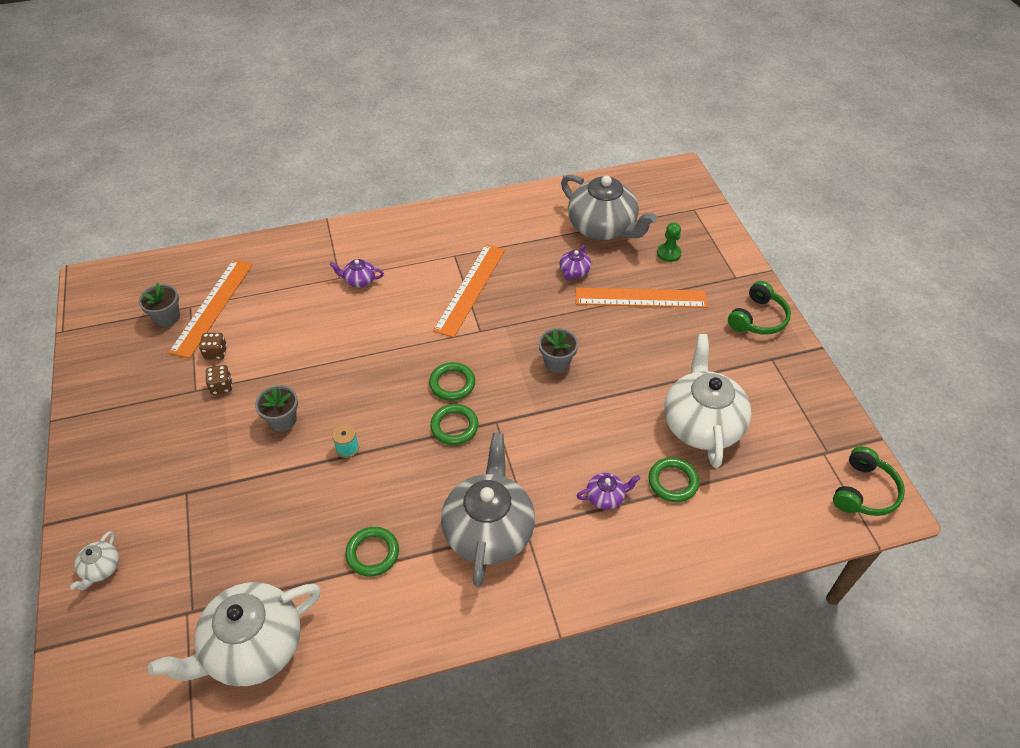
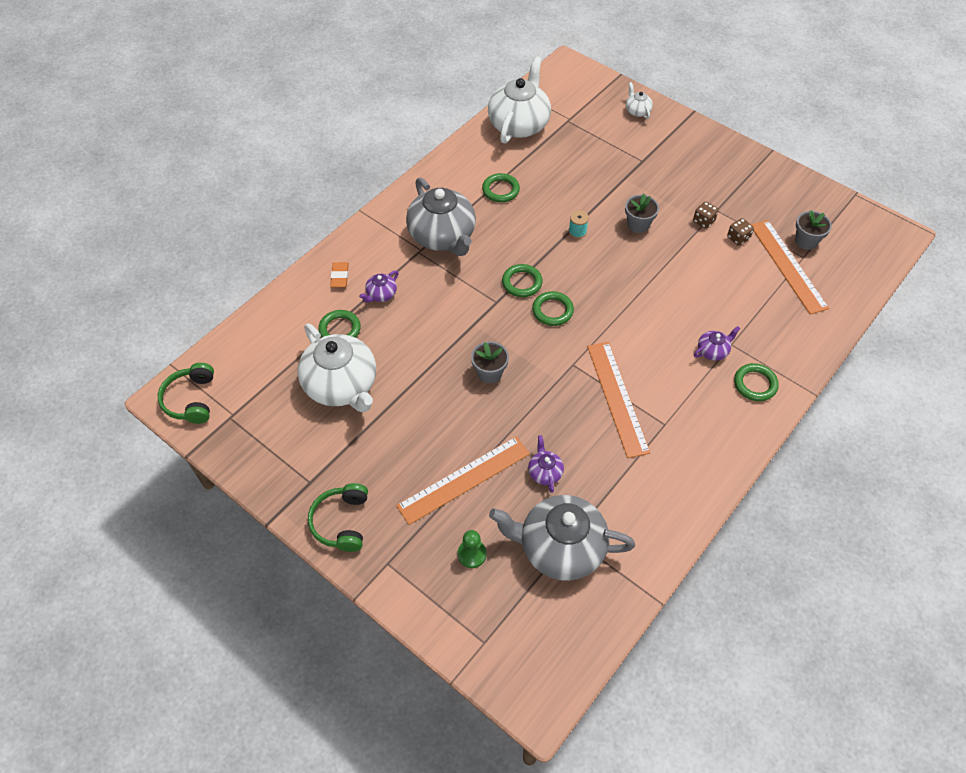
camera: 145 degrees right, 5 degrees up
none -> orange eraser [330,262,349,287]
none -> green ring [734,363,779,401]

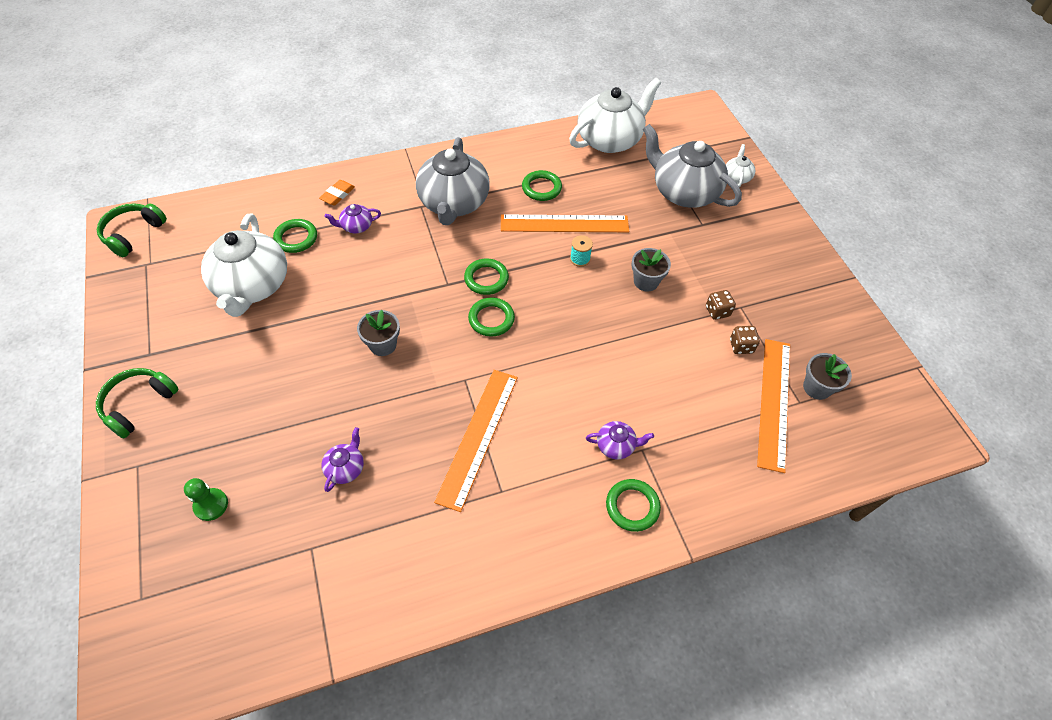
camera: 30 degrees right, 0 degrees up
orange ruler [396,436,530,525] -> orange ruler moved to [501,214,629,232]
grey teapot [489,495,635,581] -> grey teapot moved to [643,124,742,208]

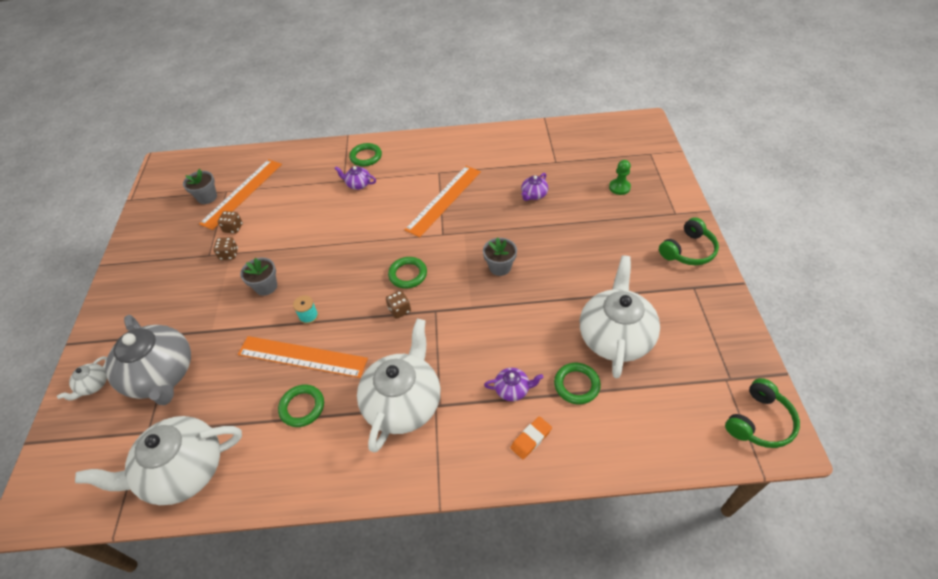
camera: 160 degrees left, 5 degrees down
grey teapot [416,137,490,225] -> white teapot [357,319,440,453]
green ring [464,259,509,295] -> brown dice [386,290,411,319]

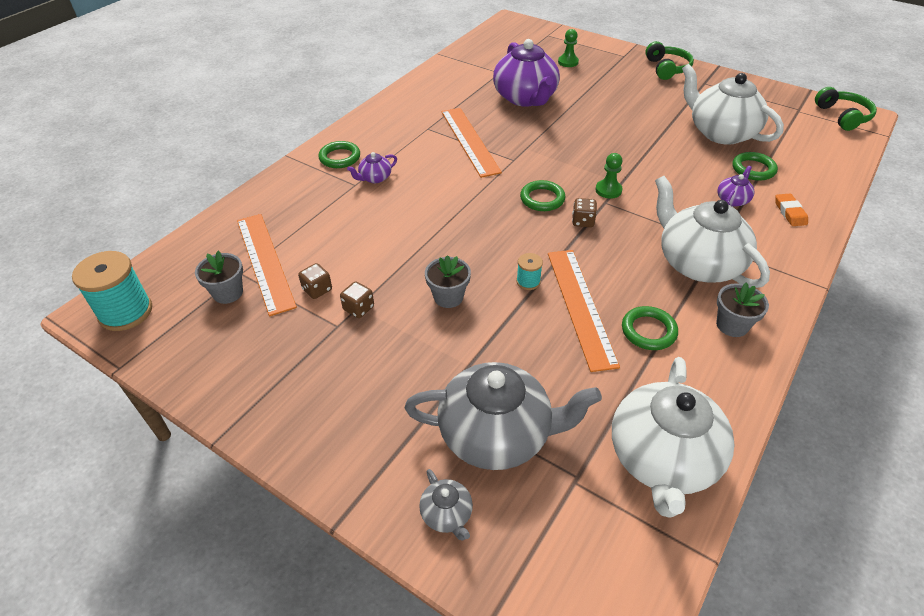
camera: 55 degrees left, 5 degrees down
white teapot [57,356,107,401] -> grey teapot [419,469,473,541]
orange ruler [238,336,368,378] -> orange ruler turned 60 degrees counterclockwise [548,250,620,372]
grey flower pot [483,237,517,276] -> grey flower pot moved to [716,282,769,337]
purple teapot [521,173,548,201] -> purple teapot [493,39,560,107], size x2.30
none -> turquoise spool [72,251,152,331]
none -> green pawn [595,153,623,199]

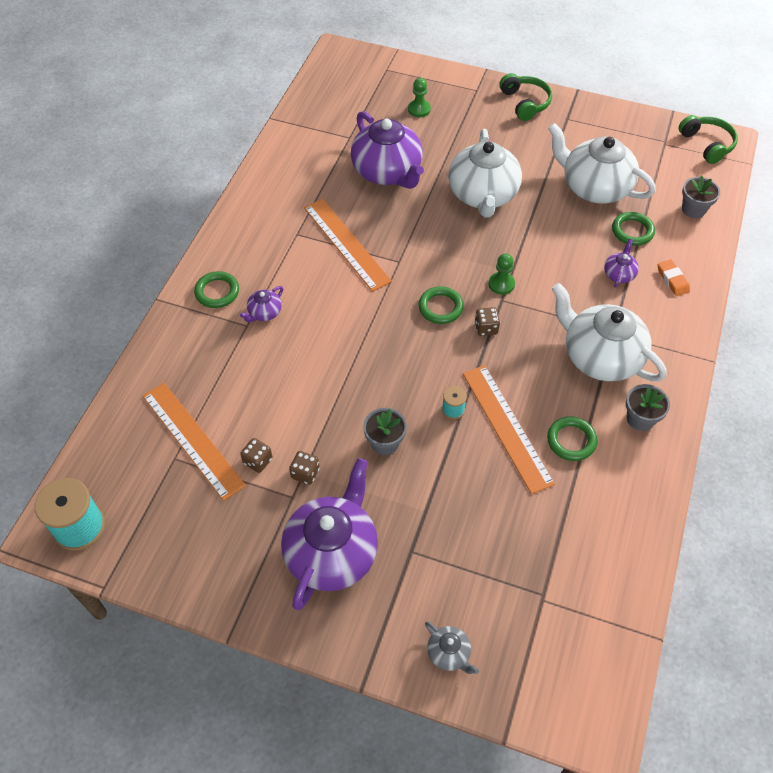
camera: 15 degrees left, 10 degrees up
grey flower pot [195,251,243,304] -> grey flower pot moved to [682,175,720,218]
grey teapot [404,362,602,470] -> none
white teapot [612,357,734,518] -> white teapot moved to [448,129,522,217]
none -> purple teapot [281,458,378,610]

